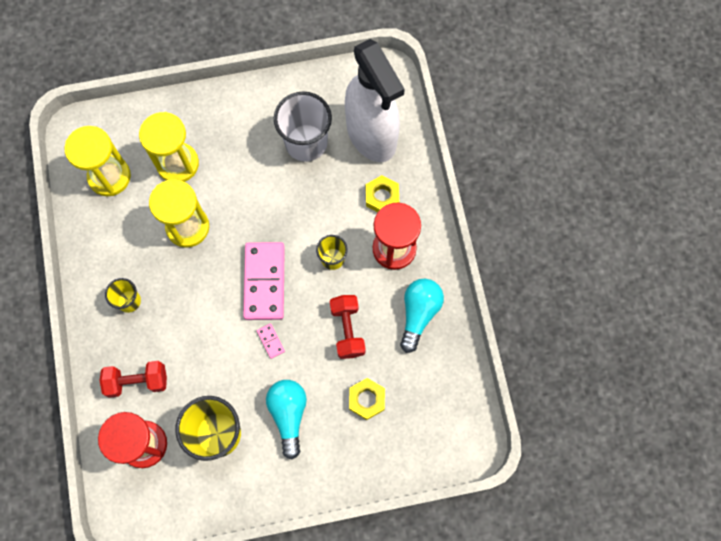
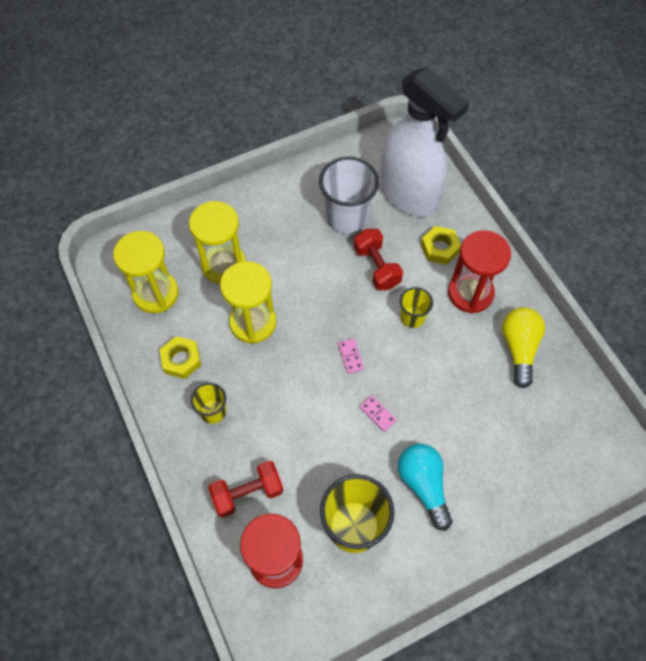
camera: 15 degrees left, 10 degrees down
pink domino [243,242,285,320] -> pink domino [338,338,364,374], size x0.41
red dumbbell [330,295,366,359] -> red dumbbell moved to [354,229,403,291]
yellow nut [349,378,385,420] -> yellow nut moved to [159,336,201,379]
turquoise light bulb [400,279,444,353] -> yellow light bulb [502,307,545,388]

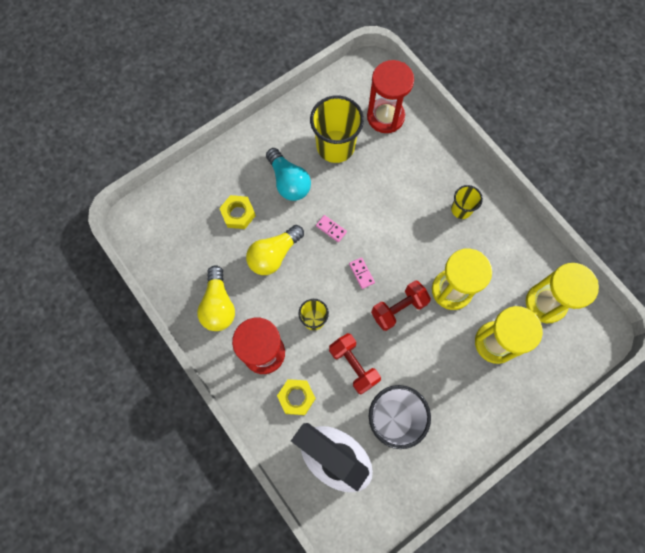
camera: 170 degrees right, 10 degrees up
yellow nut [159,336,201,379] -> yellow nut moved to [219,195,256,229]
red dumbbell [208,461,284,518] -> red dumbbell moved to [371,280,431,331]
none -> yellow light bulb [246,225,304,275]

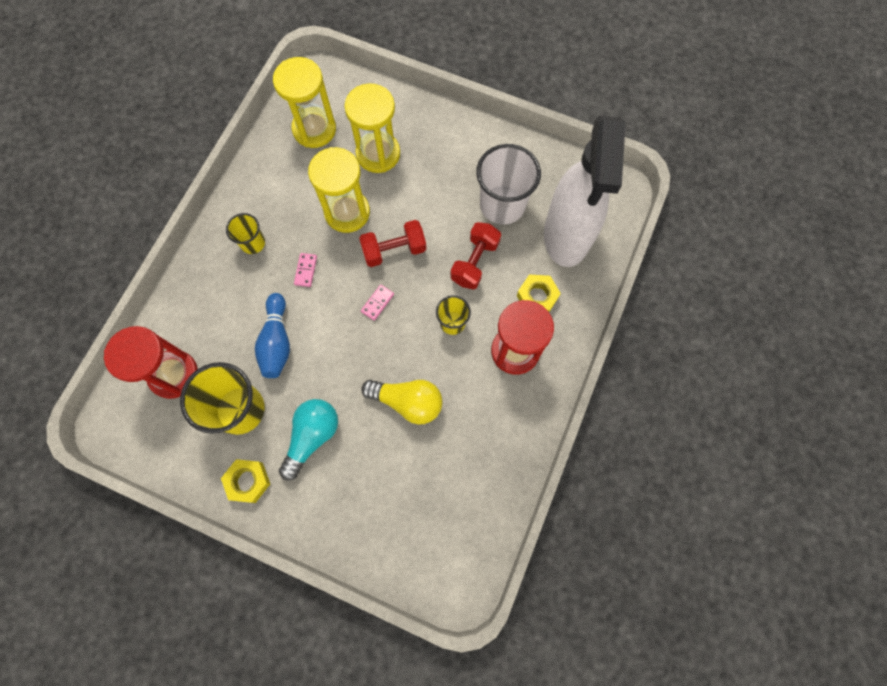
camera: 120 degrees left, 0 degrees up
yellow light bulb [197,265,235,331] -> none
yellow nut [219,195,256,229] -> yellow nut moved to [221,459,270,503]
pink domino [316,215,347,242] -> pink domino moved to [294,253,317,287]
red dumbbell [371,280,431,331] -> red dumbbell turned 45 degrees counterclockwise [359,220,426,267]
none -> blue bowling pin [255,293,290,378]

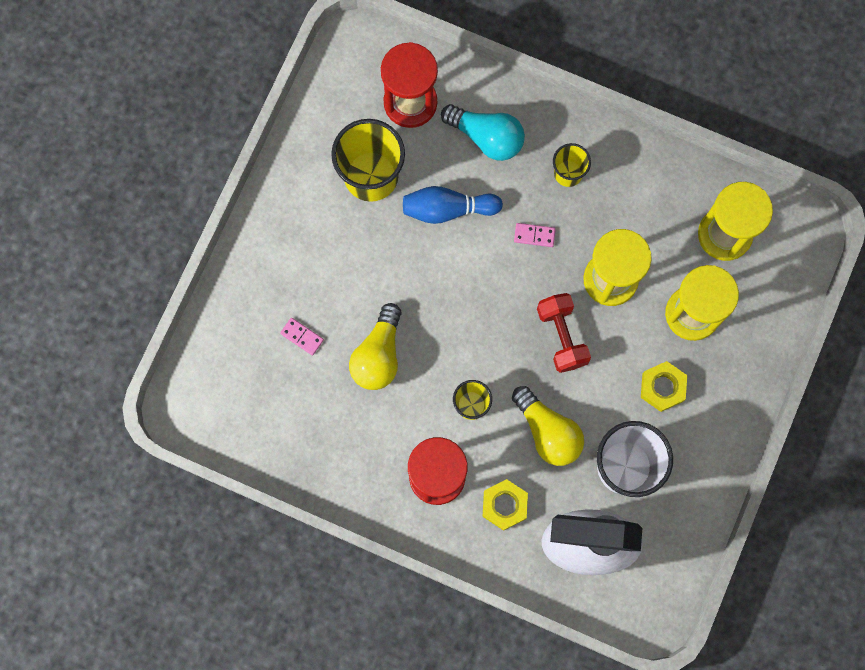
camera: 90 degrees right, 5 degrees up
yellow nut [221,459,270,503] -> yellow nut moved to [641,361,687,412]
turquoise light bulb [279,399,338,481] -> turquoise light bulb moved to [441,104,525,161]
pink domino [361,285,394,321] -> pink domino moved to [280,318,324,355]
red dumbbell [451,222,501,290] -> yellow light bulb [512,386,584,466]

